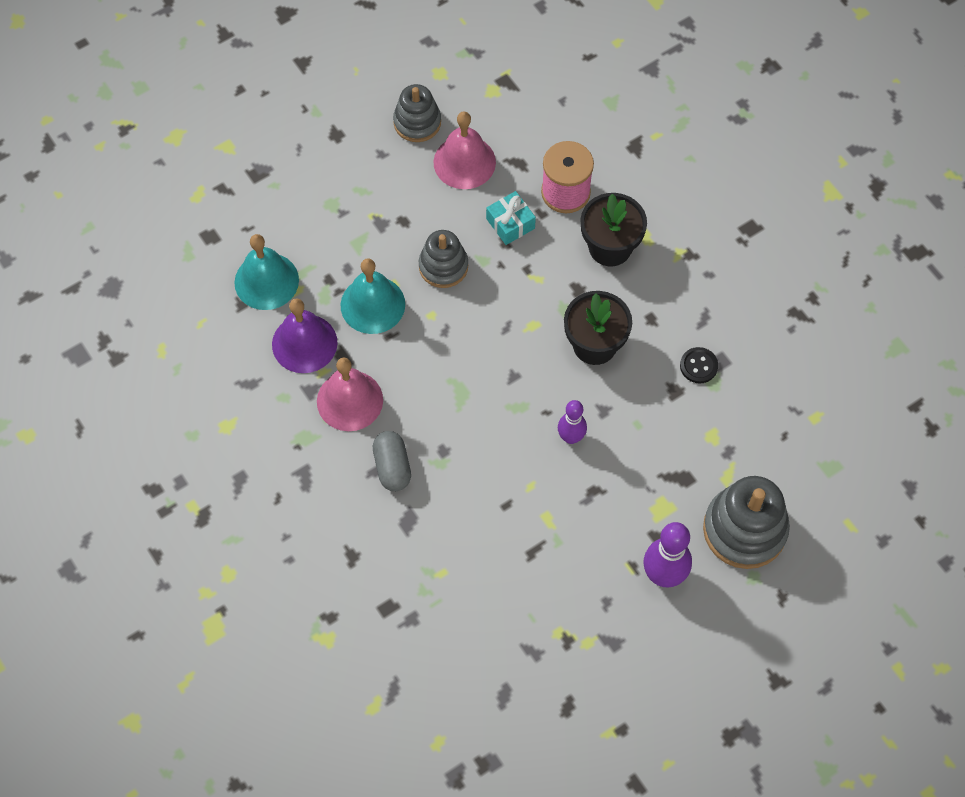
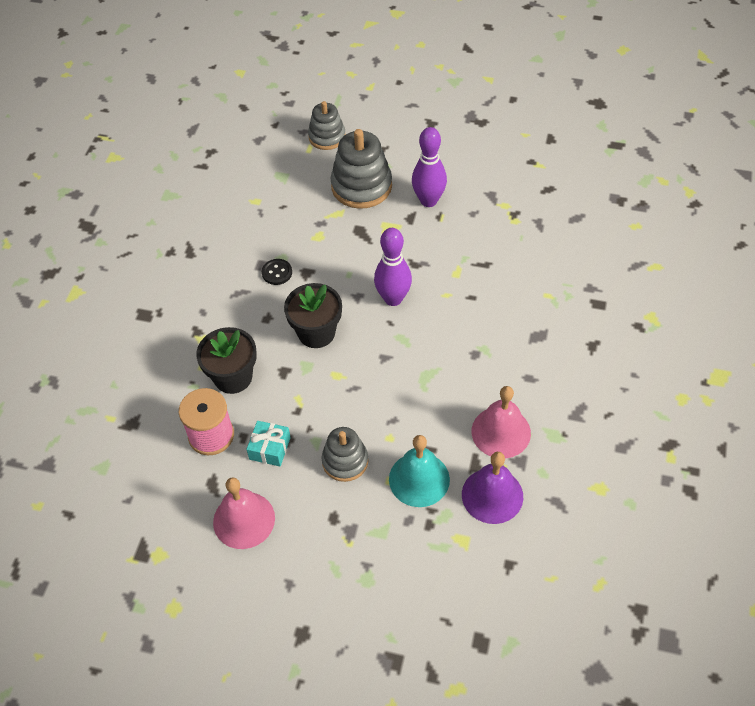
camera: 130 degrees left, 10 degrees down
turquoise bell [234,234,299,310] -> none
grey capsule [373,431,411,491] -> none
grey stacking toy [393,84,441,142] -> grey stacking toy moved to [308,101,346,150]
purple bowling pin [558,400,587,444] -> purple bowling pin [374,228,412,306], size x1.57

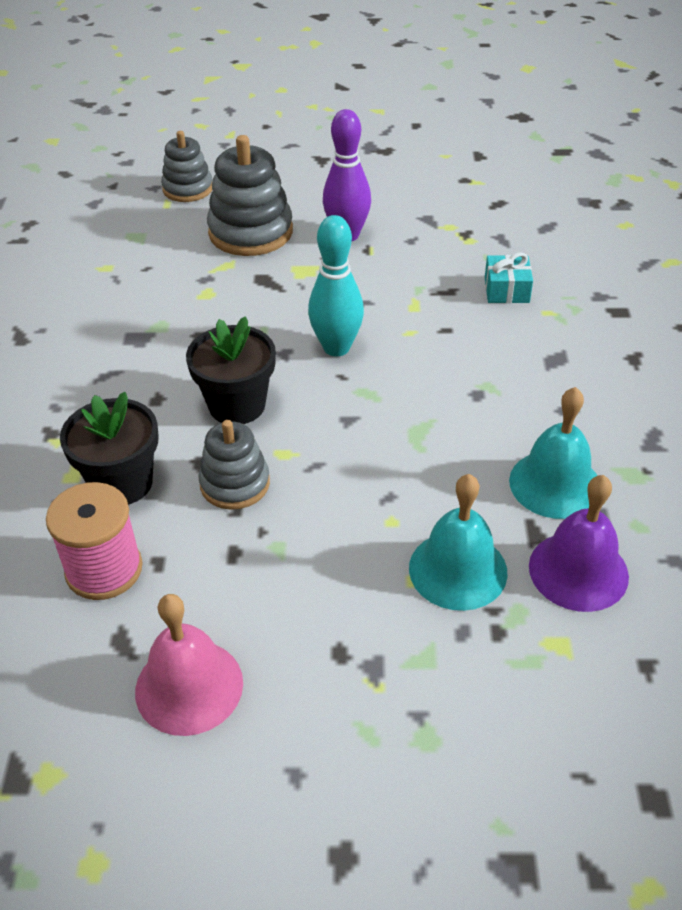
camera: 15 degrees left, 10 degrees down
turquoise gift [246,421,291,466] -> turquoise gift moved to [485,253,533,303]
black button [262,259,292,285] -> none
grey stacking toy [321,427,368,482] -> grey stacking toy moved to [198,420,270,510]
purple bowling pin [374,228,412,306] -> turquoise bowling pin [308,215,364,356]
pink bell [472,386,531,458] -> turquoise bell [509,387,597,519]

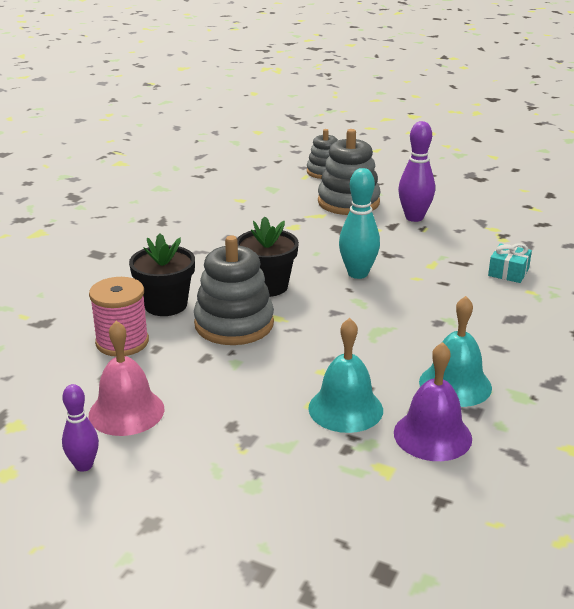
camera: 25 degrees right, 15 degrees down
grey stacking toy [198,420,270,510] -> grey stacking toy [194,235,274,345], size x1.58
none -> purple bowling pin [62,384,99,472]

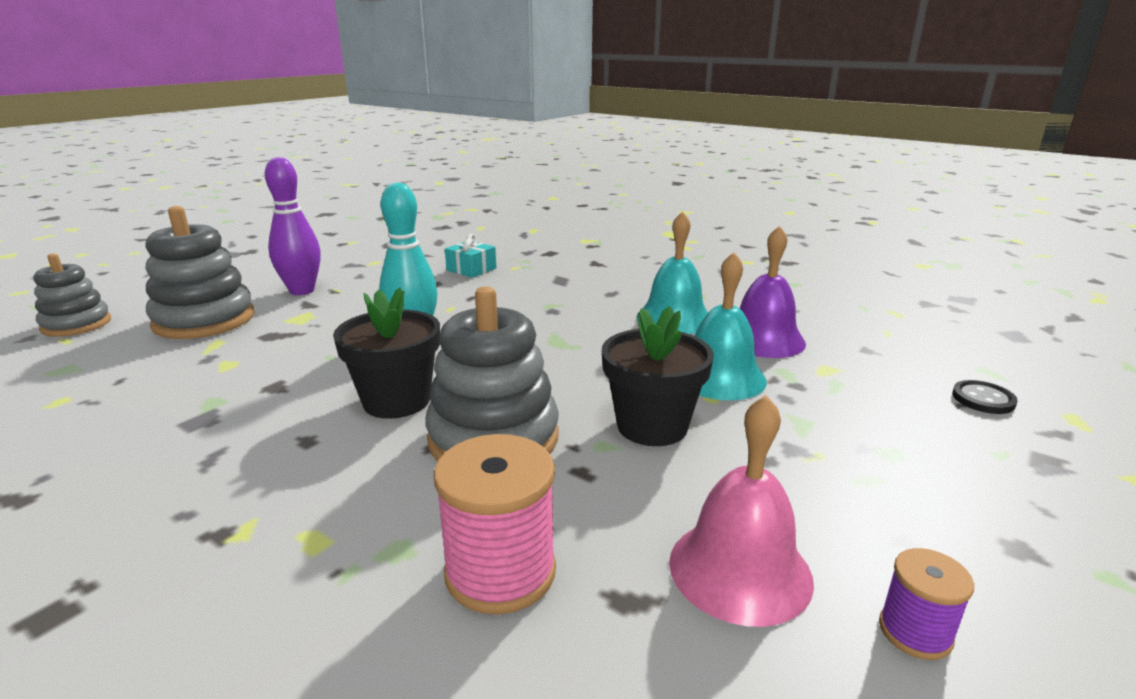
camera: 80 degrees left, 5 degrees down
purple bowling pin [62,384,99,472] -> purple spool [879,548,974,660]
black flower pot [129,233,195,316] -> black flower pot moved to [602,306,714,446]
none -> black button [952,380,1018,414]

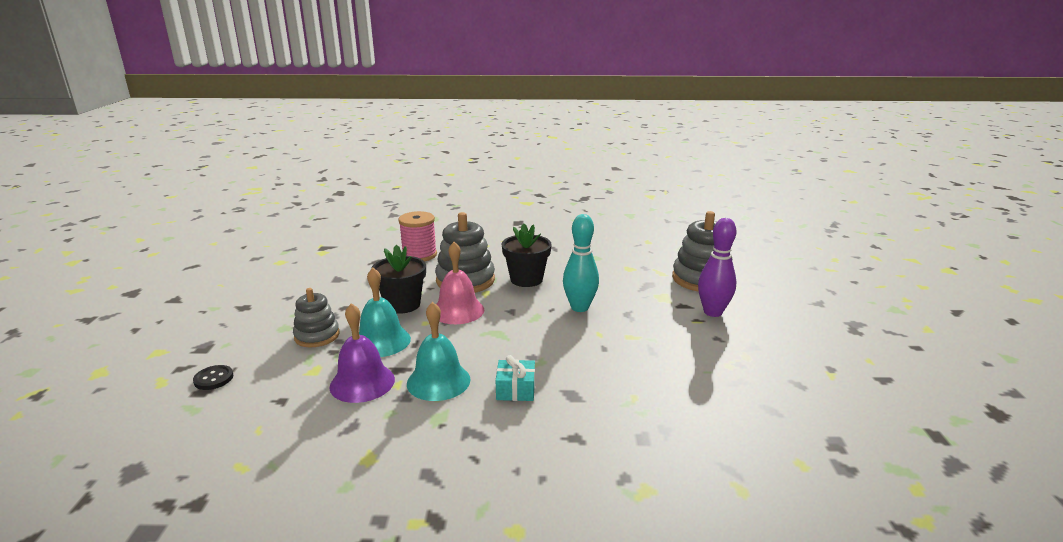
camera: 145 degrees right, 0 degrees up
grey stacking toy [33,254,111,337] -> grey stacking toy moved to [293,288,340,347]
turquoise gift [445,234,496,278] -> turquoise gift moved to [496,355,535,401]
pink bell [669,395,814,627] -> pink bell moved to [436,242,484,324]
purple spool [879,548,974,660] -> none

